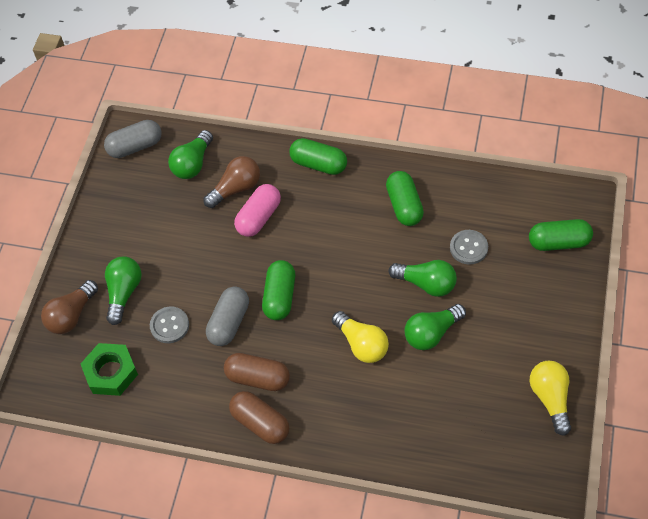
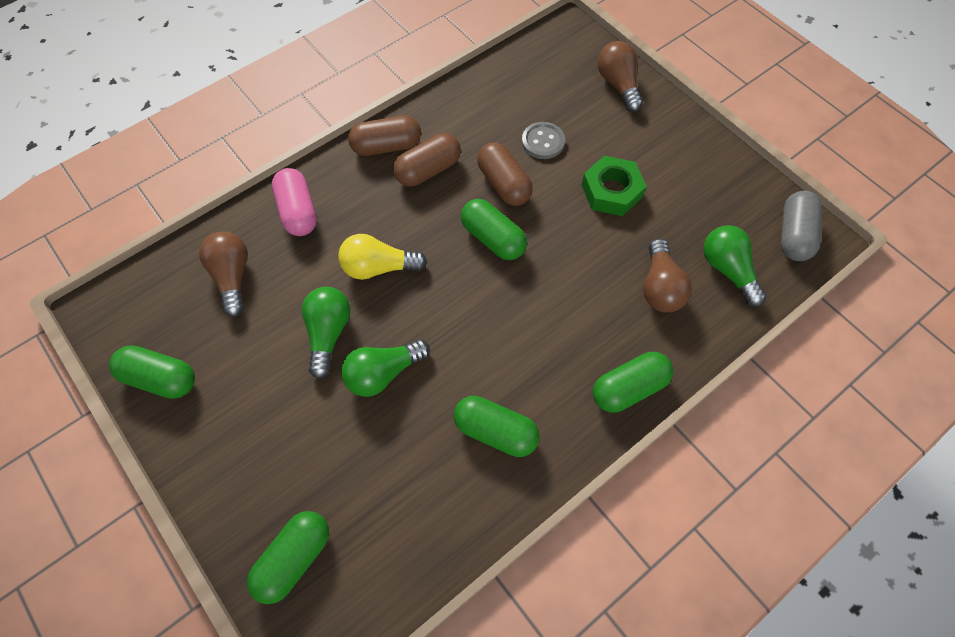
camera: 125 degrees right, 5 degrees up
green nut [81,343,138,396] -> green nut moved to [582,156,647,216]
green light bulb [105,256,142,325] -> none
grey capsule [206,286,249,346] -> brown capsule [477,142,533,206]
pink capsule [234,184,281,237] -> pink capsule moved to [272,168,317,236]
grey button [450,230,488,264] -> none
yellow light bulb [530,361,571,436] -> green capsule [109,345,195,399]
none -> brown light bulb [199,232,248,317]

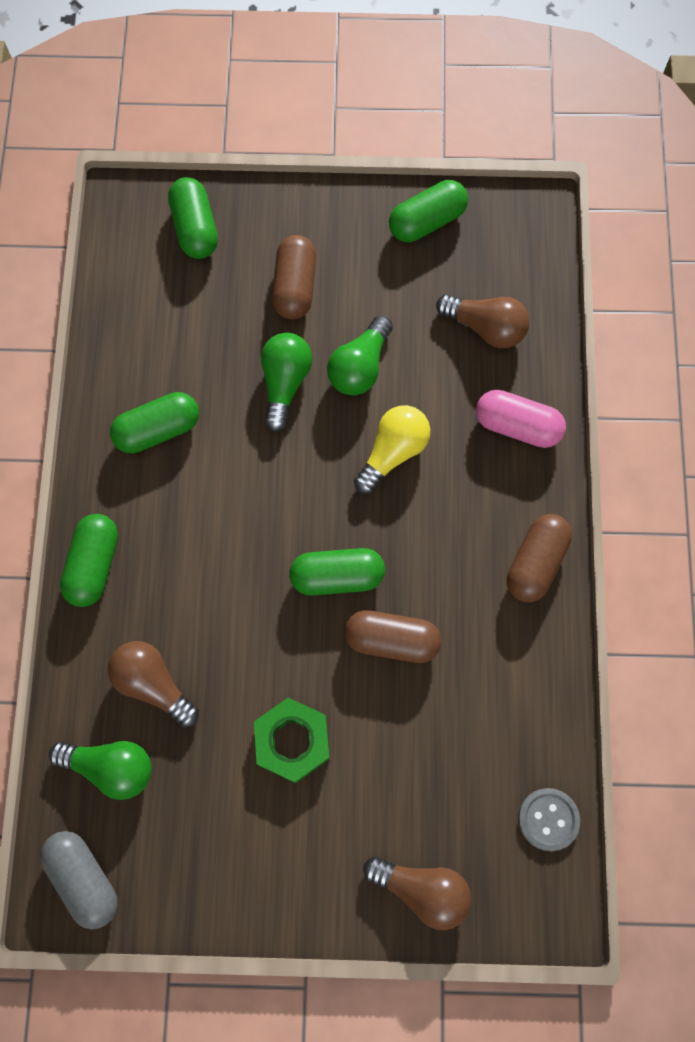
camera: 130 degrees right, 10 degrees up
green light bulb [302,287,351,379] -> green light bulb turned 75 degrees clockwise [327,315,393,395]
brown capsule [393,133,461,186] -> brown capsule moved to [272,235,316,319]
grey button [522,122,565,159] -> grey button moved to [518,788,580,851]

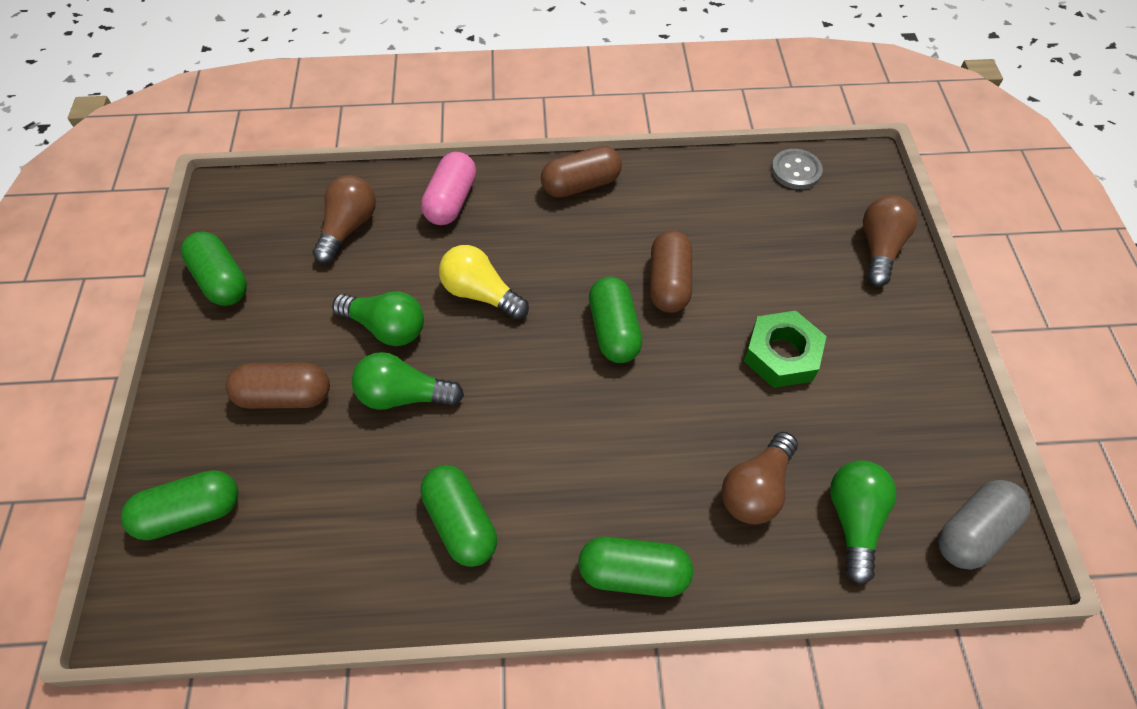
camera: 95 degrees left, 15 degrees down
brown capsule [507,514,572,602] -> brown capsule turned 45 degrees counterclockwise [541,145,622,198]

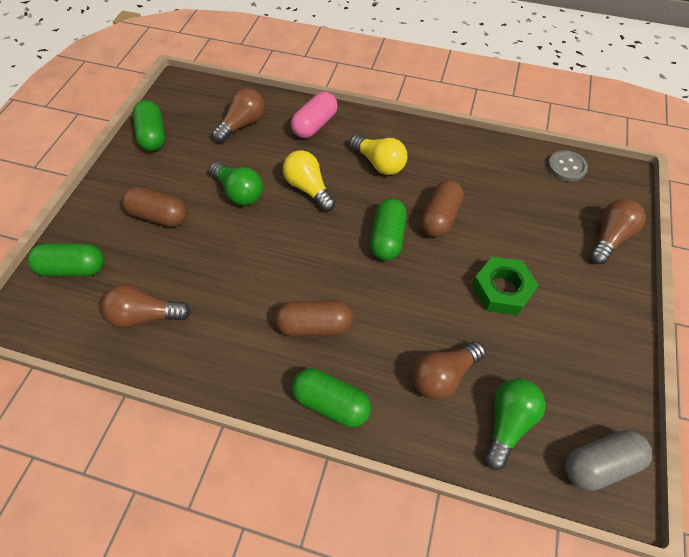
camera: 20 degrees right, 0 degrees up
green light bulb [352,352,464,410] -> none
green capsule [421,465,497,567] -> none
brown capsule [541,145,622,198] -> brown capsule moved to [275,300,353,336]
none -> brown light bulb [101,284,191,328]
none -> yellow light bulb [349,135,407,175]

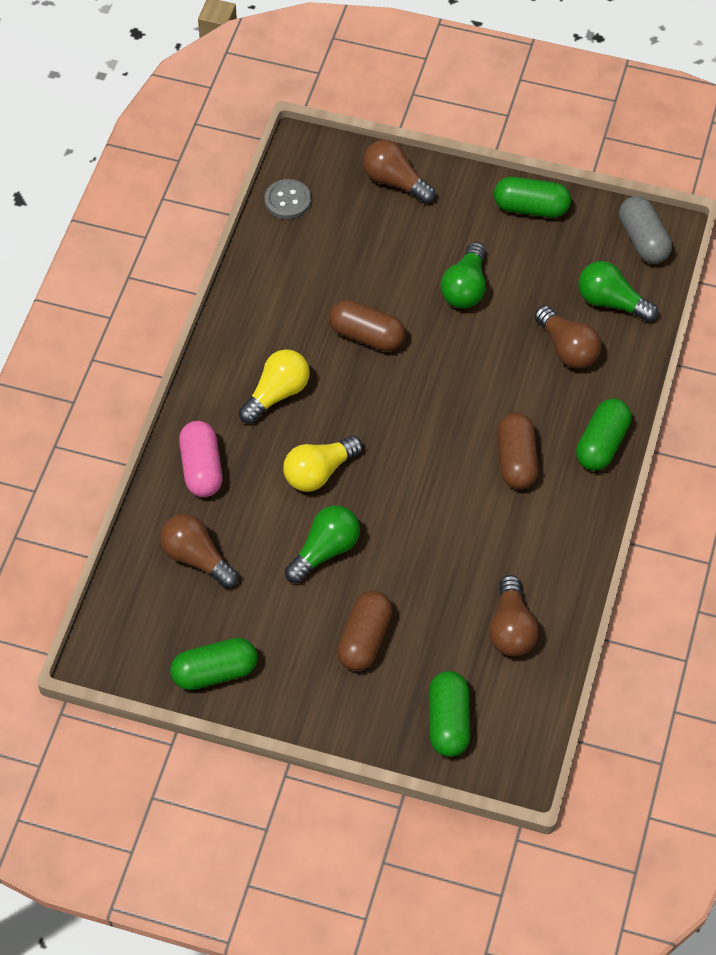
camera: 90 degrees left, 0 degrees up
pink capsule [291,92,338,138] -> pink capsule turned 45 degrees clockwise [179,421,223,497]
green capsule [370,198,407,261] -> green capsule moved to [494,177,571,218]
green nut [472,256,539,315] -> green light bulb [440,242,486,309]

